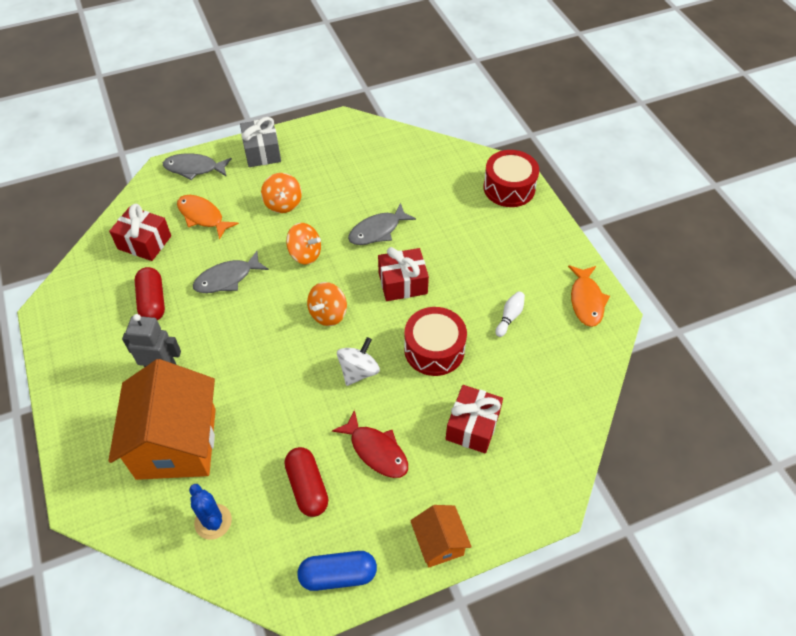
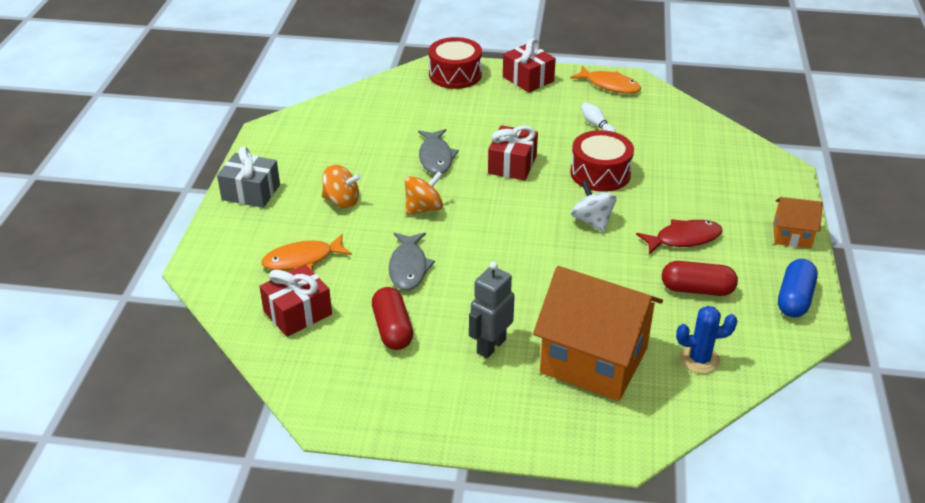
camera: 60 degrees left, 15 degrees down
red capsule [135,267,165,320] -> red capsule turned 60 degrees clockwise [372,287,413,350]
grey fish [163,153,232,180] -> none
orange spinning top [307,282,347,326] -> none
red gift [446,385,503,454] -> red gift moved to [503,38,556,93]

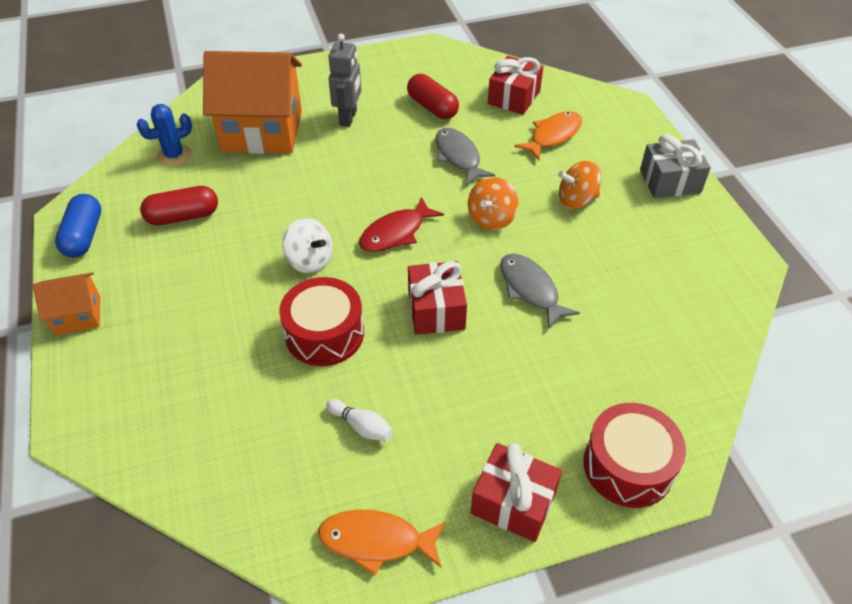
camera: 155 degrees right, 10 degrees up
red fish [636,219,723,254] -> red fish moved to [359,197,444,252]

